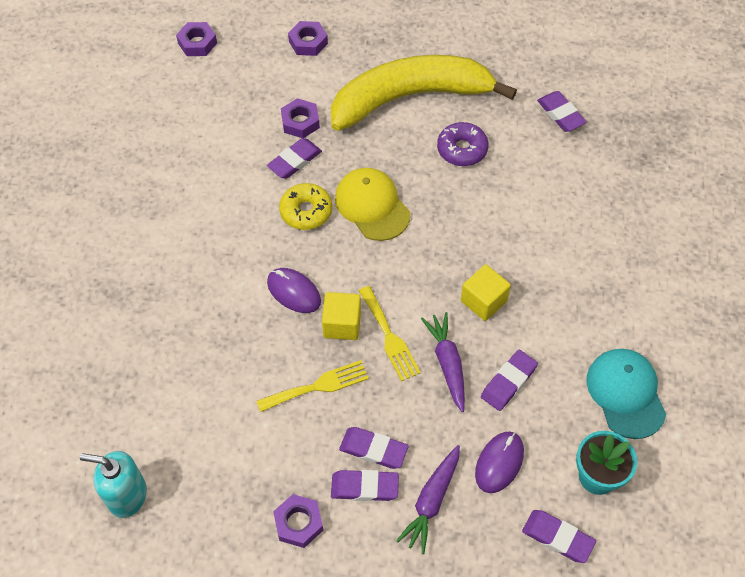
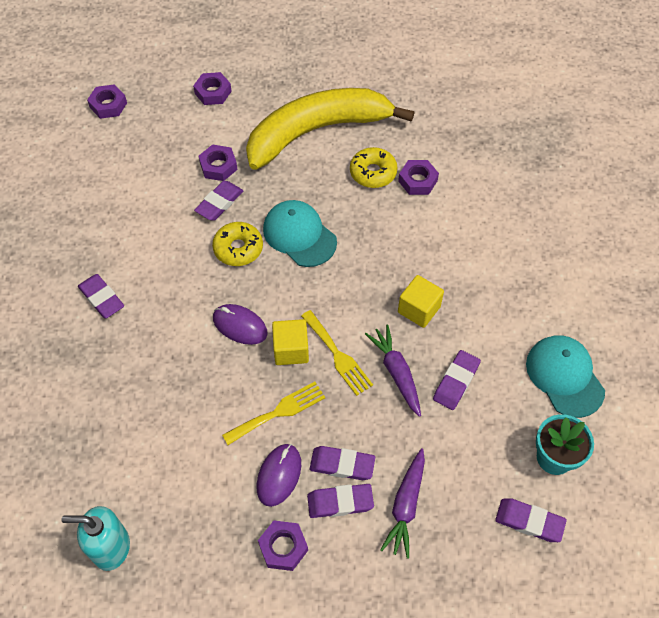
camera: 10 degrees left, 0 degrees up
yellow cap [335,168,410,241] -> turquoise cap [263,200,337,267]
purple donut [437,122,489,166] -> yellow donut [350,147,398,188]
purple mouse [475,432,524,493] -> purple mouse moved to [257,444,301,507]
purple eraser [537,91,587,132] -> purple eraser moved to [78,274,124,318]
none -> purple nut [398,160,439,195]

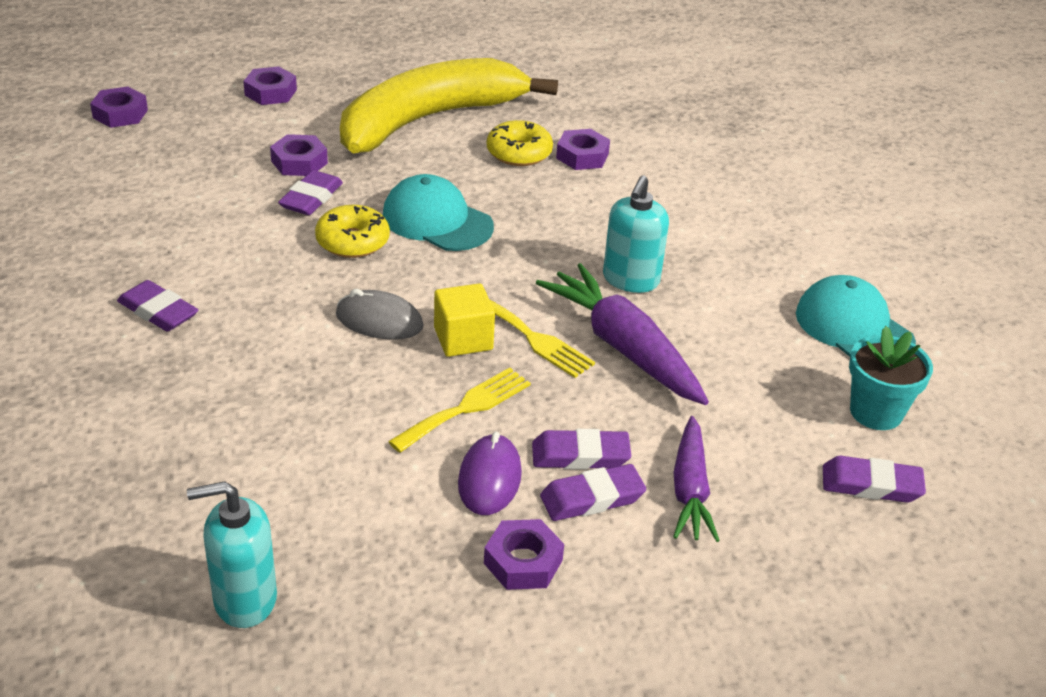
camera: 15 degrees left, 20 degrees down
purple mouse [213,304,268,345] -> grey mouse [336,289,423,340]
purple carrot [365,325,421,417] -> purple carrot [536,263,709,405], size x1.55
yellow cube [398,275,444,328] -> turquoise soap dispenser [603,175,669,293]
purple eraser [433,350,481,410] -> none

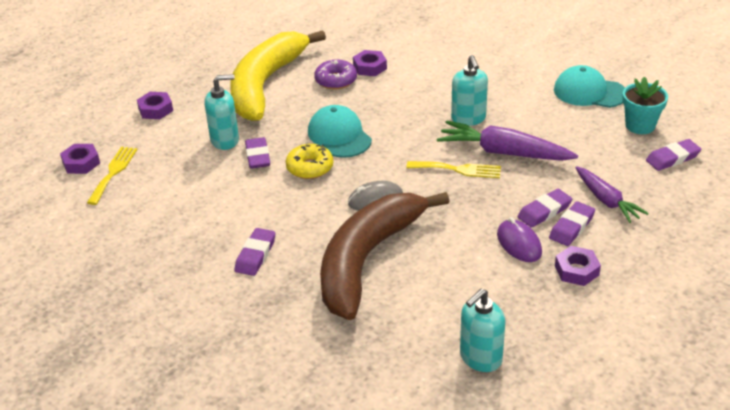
camera: 30 degrees left, 0 degrees up
purple eraser [117,280,198,331] -> purple eraser turned 75 degrees counterclockwise [235,228,276,276]
purple nut [270,134,328,176] -> turquoise soap dispenser [204,74,239,150]
turquoise cap [383,174,494,251] -> turquoise cap turned 60 degrees clockwise [308,105,372,158]
yellow fork [388,368,531,453] -> yellow fork moved to [87,147,137,205]
yellow cube [434,283,495,357] -> none
yellow donut [487,120,553,166] -> purple donut [314,59,357,89]
none -> brown banana [320,192,449,320]

